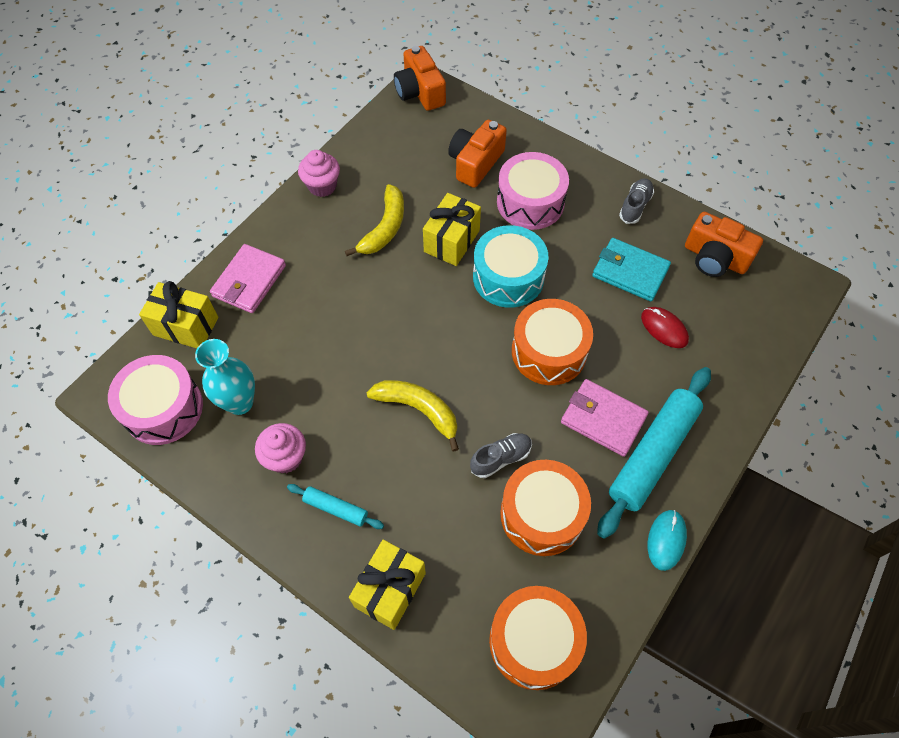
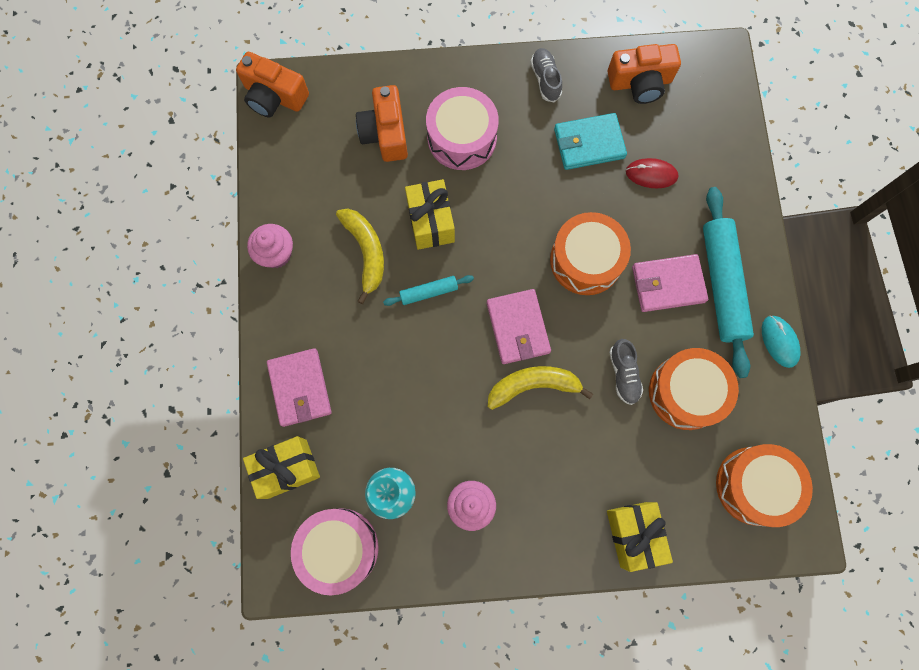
camera: 40 degrees left, 15 degrees up
turquoise rolling pin [287,484,384,529] -> turquoise rolling pin moved to [383,275,474,306]
grey shoe [470,433,532,478] -> grey shoe turned 150 degrees clockwise [609,339,643,405]
turquoise drum [473,225,549,308] -> none
none -> pink wallet [487,289,551,364]

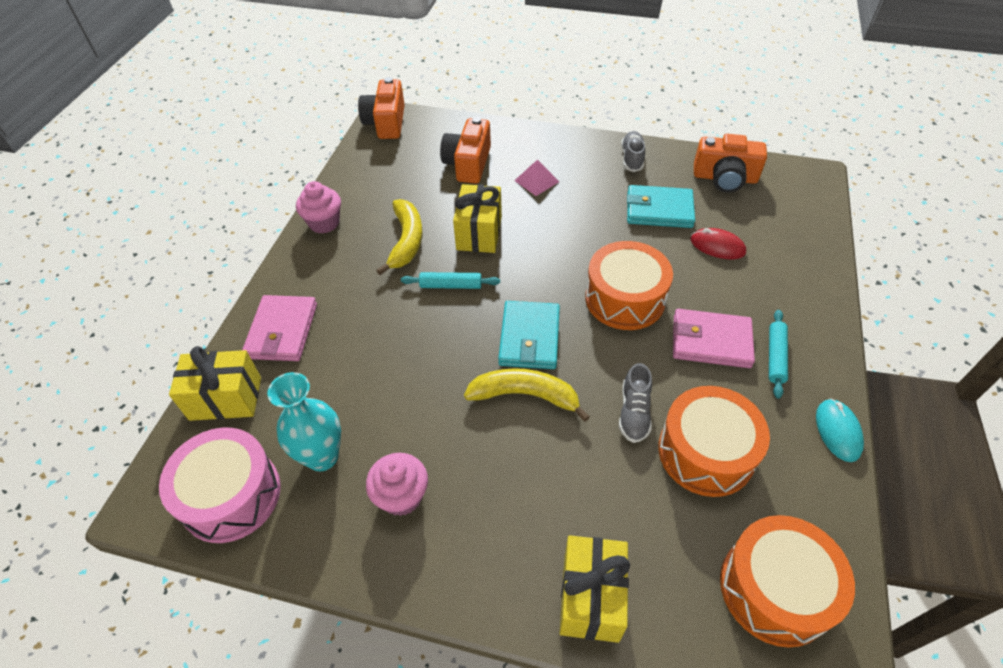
camera: 20 degrees right, 25 degrees down
orange camera [236,52,309,118] -> orange camera turned 45 degrees clockwise [358,77,405,139]
pink drum [426,87,499,170] -> pink pyramid [514,159,559,196]
pink wallet [487,289,551,364] -> turquoise wallet [498,301,560,369]
turquoise rolling pin [703,187,754,378] -> turquoise rolling pin [769,310,788,399], size x0.48

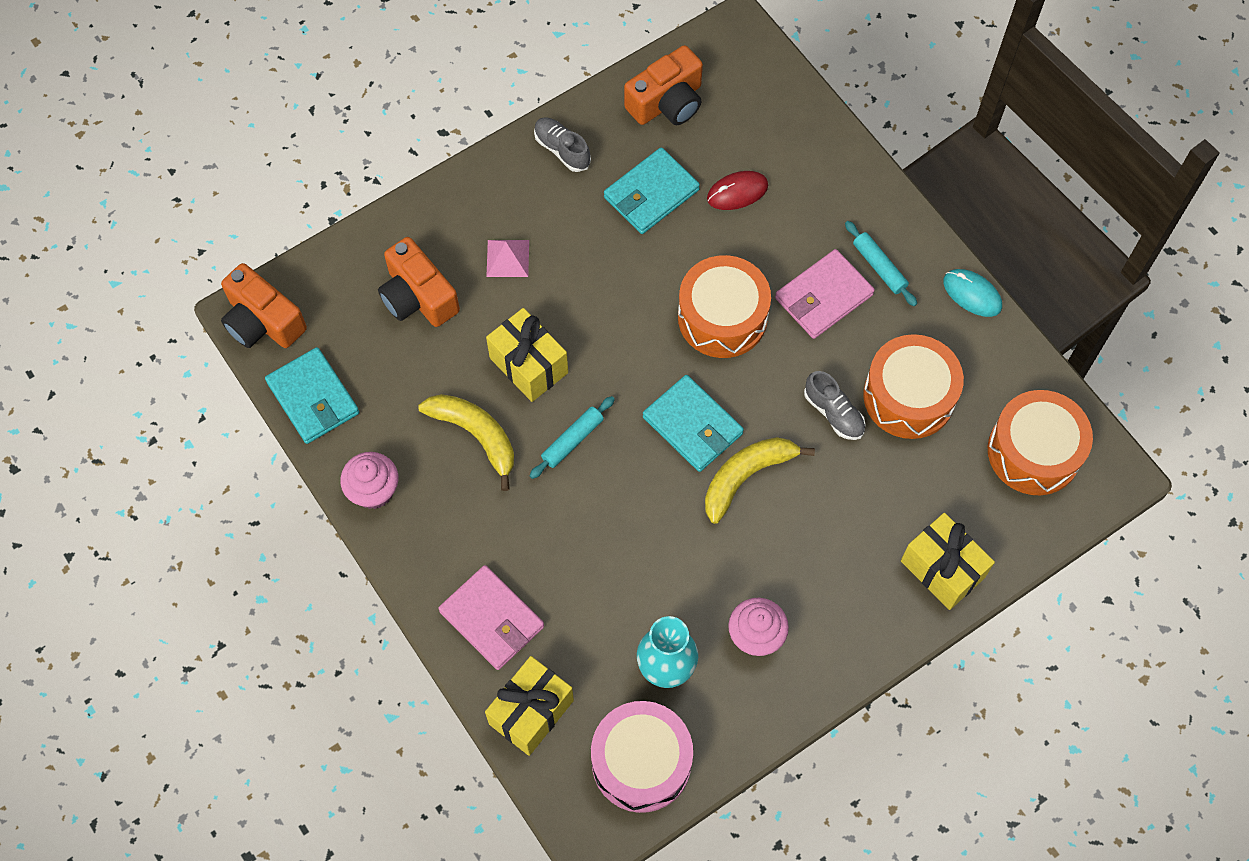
camera: 50 degrees left, 15 degrees up
none -> turquoise wallet [265,347,359,444]

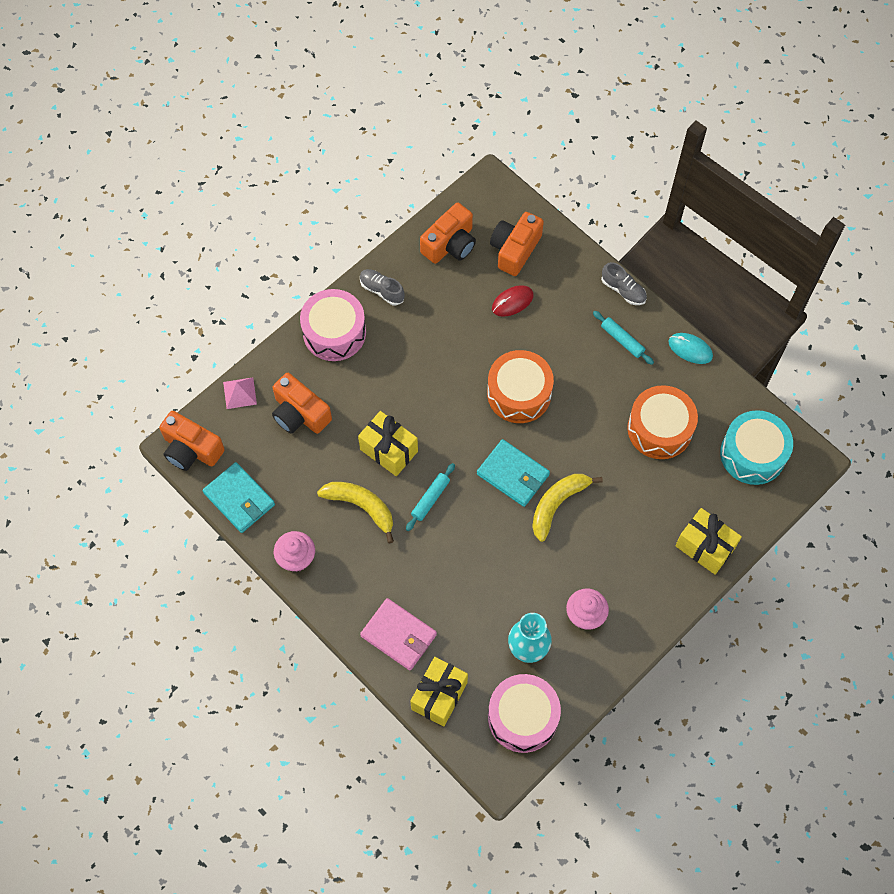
camera: 10 degrees left, 0 degrees up
pink pyramid [486,240,529,277] -> pink pyramid moved to [223,377,257,409]
turquoise wallet [604,147,700,234] -> none
pink wallet [775,249,875,339] -> none
grey shoe [804,371,866,440] -> grey shoe moved to [601,262,647,305]
orange drum [988,390,1093,495] -> turquoise drum [720,410,793,485]
none -> pink drum [300,289,366,361]
none -> orange camera [490,212,544,276]

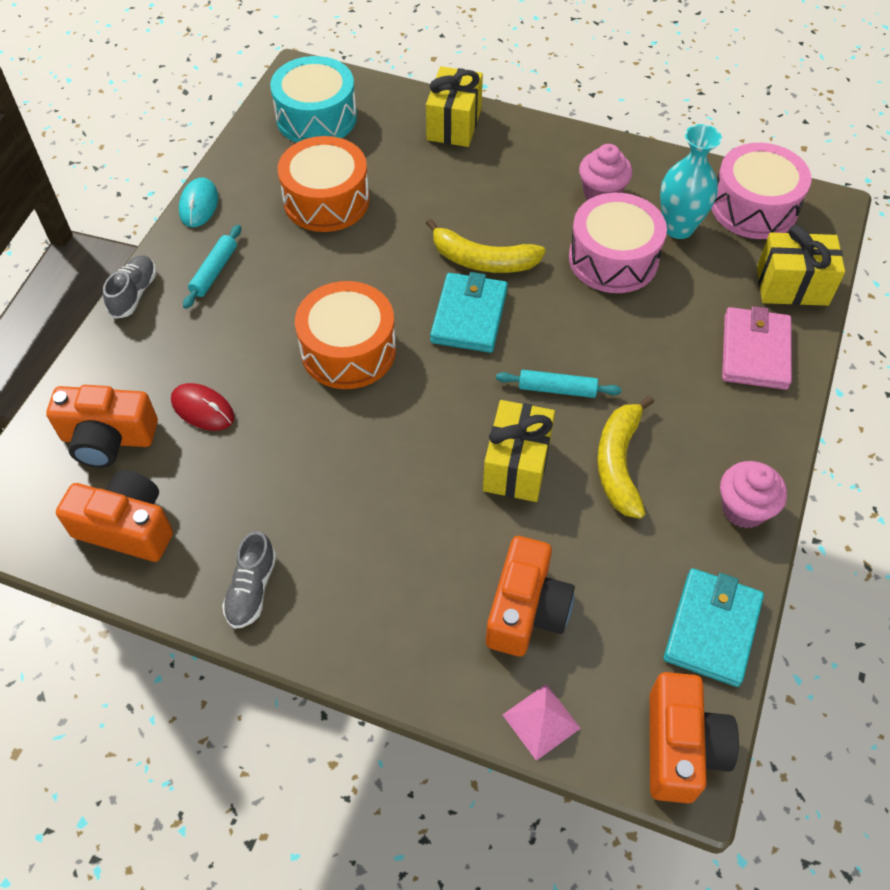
camera: 115 degrees left, 10 degrees down
pink drum [300,289,366,361] -> pink drum moved to [569,193,667,293]

